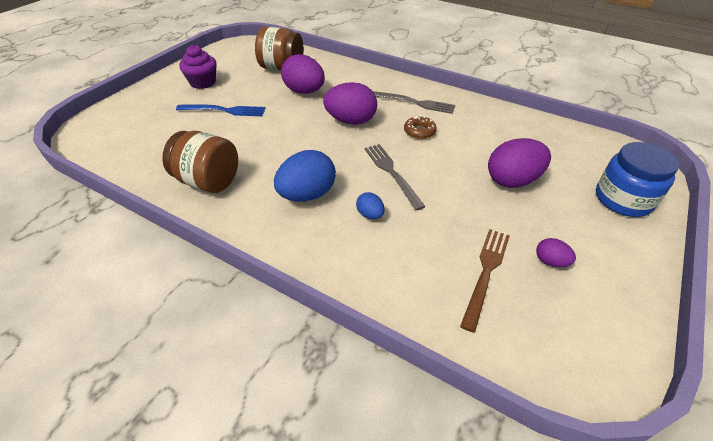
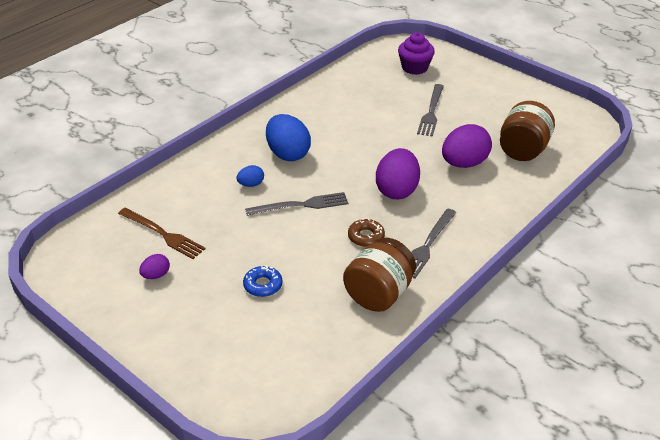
camera: 100 degrees right, 5 degrees down
brown jar [162,131,238,193] -> brown jar moved to [343,238,416,312]
blue fork [176,105,265,116] -> grey fork [417,84,444,137]
purple cupcake [179,45,217,89] -> purple cupcake moved to [398,32,435,75]
purple egg [488,138,551,188] -> blue donut [243,265,282,297]
blue jar [596,142,679,217] -> none

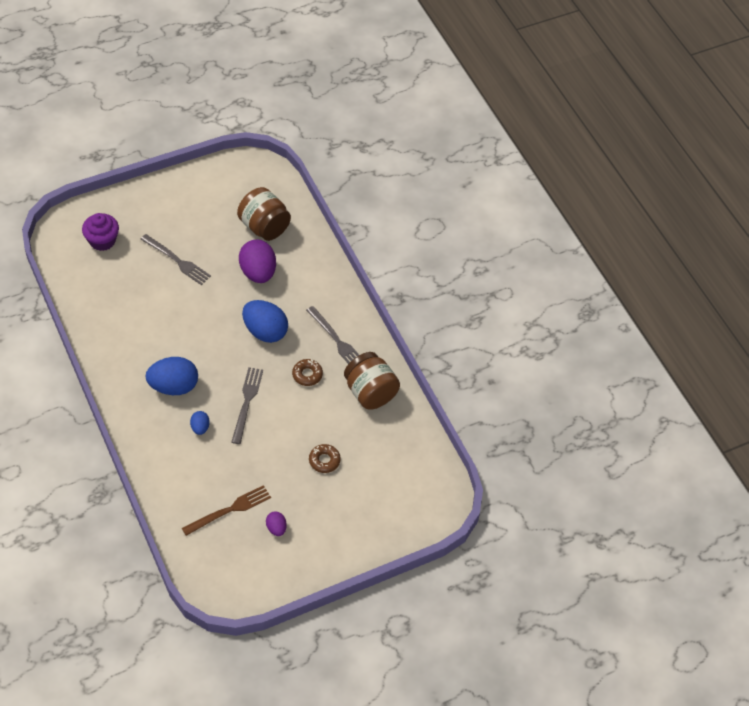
camera: 70 degrees left, 15 degrees up
blue donut [243,265,282,297] -> brown donut [309,444,341,473]
purple egg [376,148,420,199] -> blue egg [242,300,288,343]

